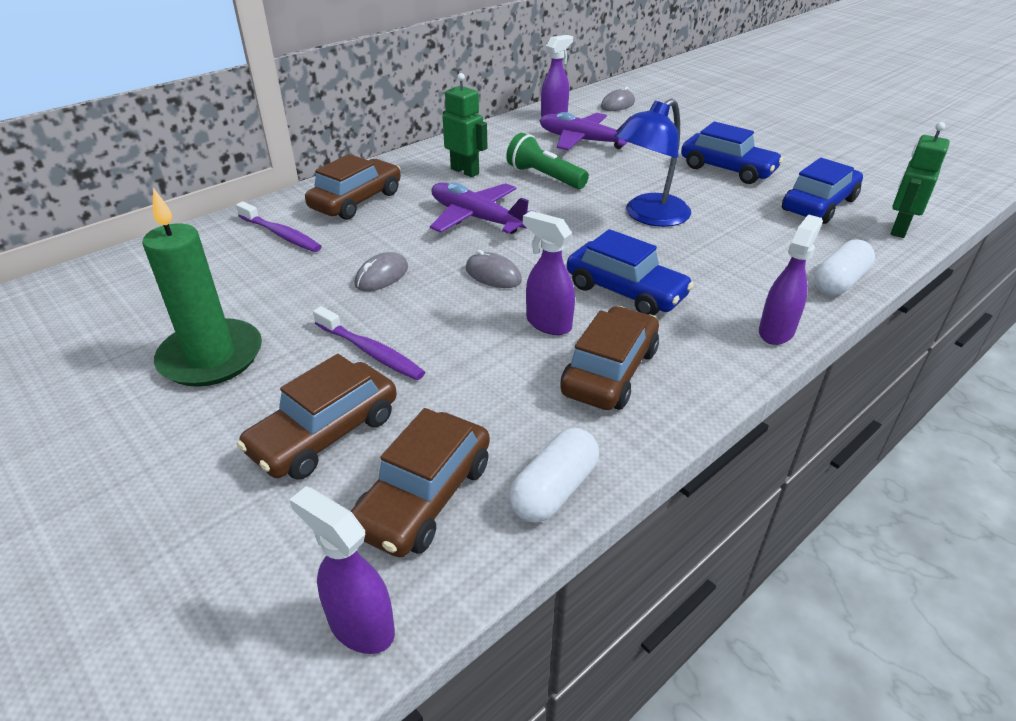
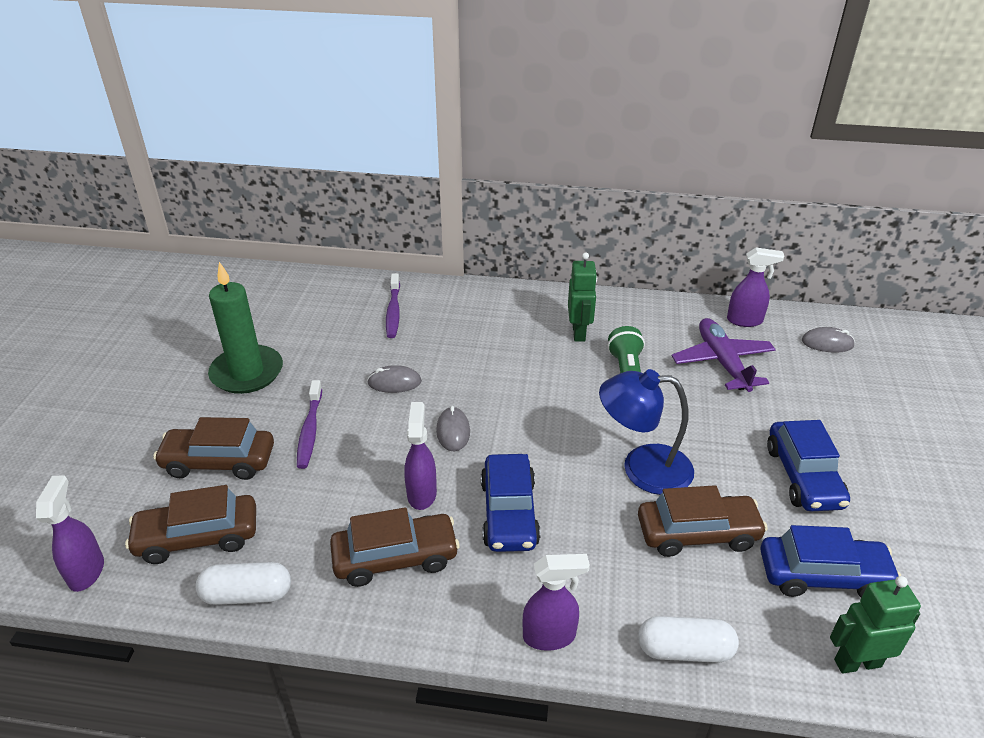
camera: 50 degrees right, 0 degrees up
brown car [305,154,401,220] -> brown car moved to [638,485,768,557]
purple plane [430,183,535,234] -> none

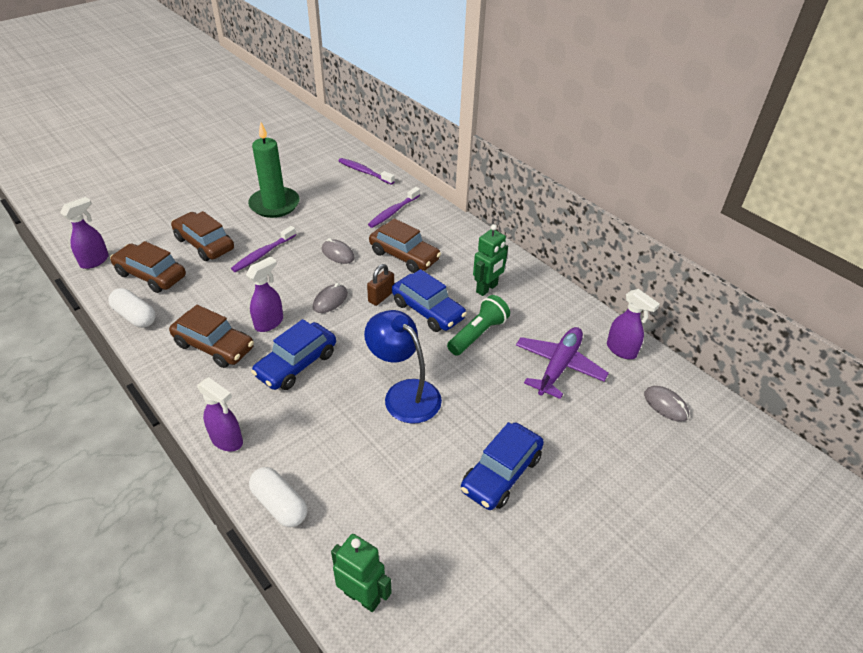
camera: 40 degrees right, 5 degrees up
brown car [638,485,768,557] -> brown car moved to [369,218,441,273]
blue car [760,525,901,597] -> blue car moved to [392,269,467,332]
none -> purple toothbrush [339,158,395,185]
none -> brown padlock [367,264,394,306]

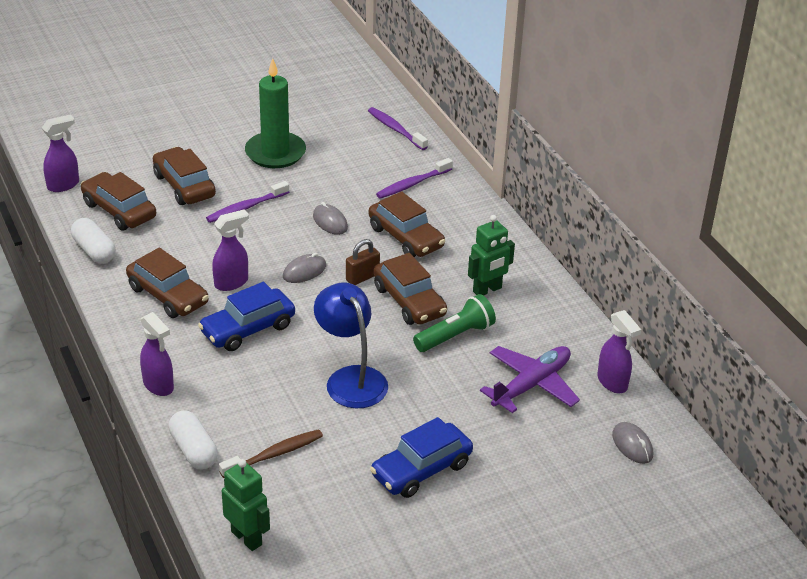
camera: 15 degrees right, 5 degrees down
blue car [392,269,467,332] -> brown car [374,253,447,325]
none -> brown toothbrush [219,429,323,478]

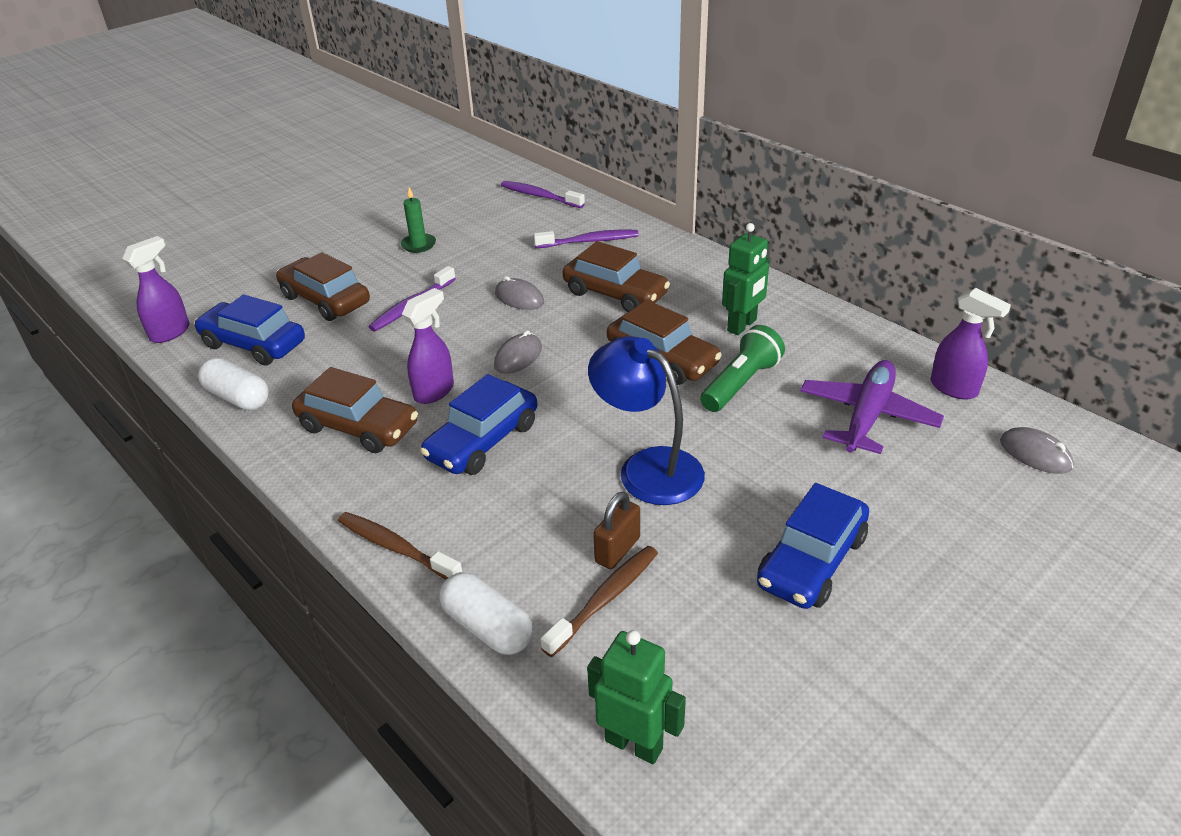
camera: 15 degrees left, 0 degrees up
brown car [81,172,156,230] -> blue car [194,295,305,365]
purple spray bottle [140,312,174,396] -> brown toothbrush [338,512,462,579]
green candle [245,58,306,168] -> green candle [401,187,436,253], size x0.49
brown padlock [346,239,380,285] -> brown padlock moved to [593,492,640,569]
purple toothbrush [376,158,453,199] -> purple toothbrush turned 135 degrees counterclockwise [533,230,639,248]

